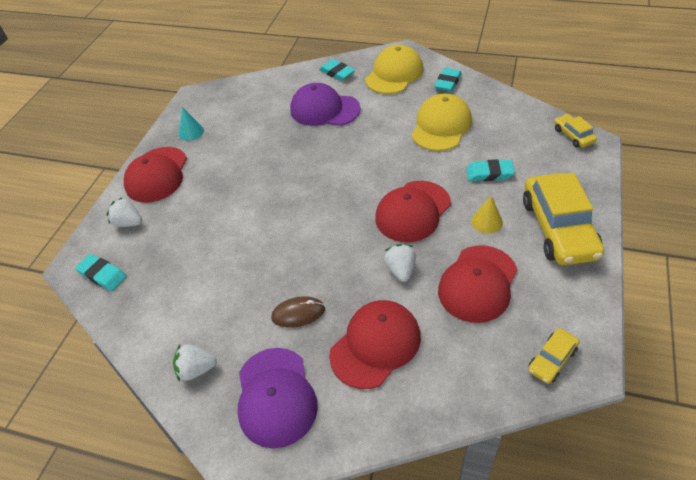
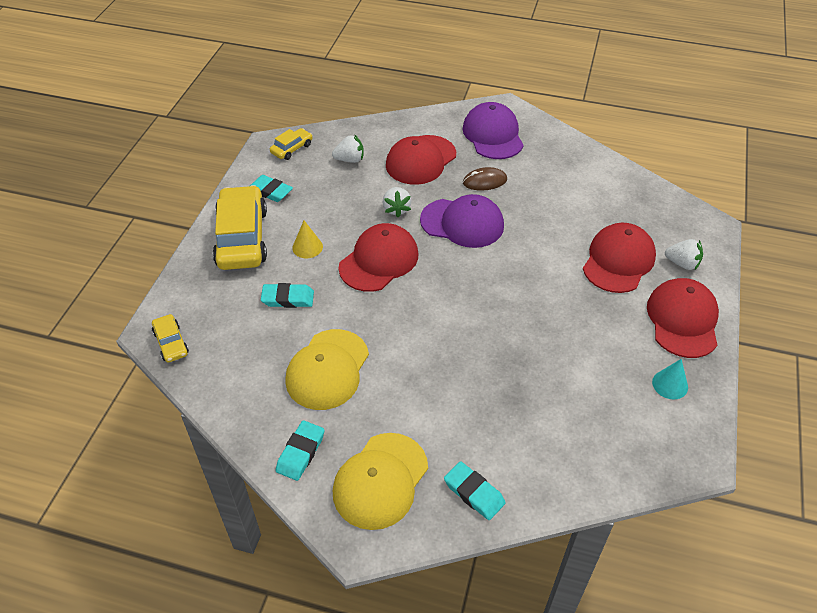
camera: 175 degrees right, 0 degrees up
turquoise eraser [75,254,127,291] -> turquoise eraser moved to [250,175,293,202]
white strawberry [173,344,217,382] -> white strawberry moved to [332,135,364,163]
purple cap [290,83,361,126] -> purple cap moved to [420,194,504,248]
red cap [438,245,517,323] -> red cap moved to [583,223,656,293]

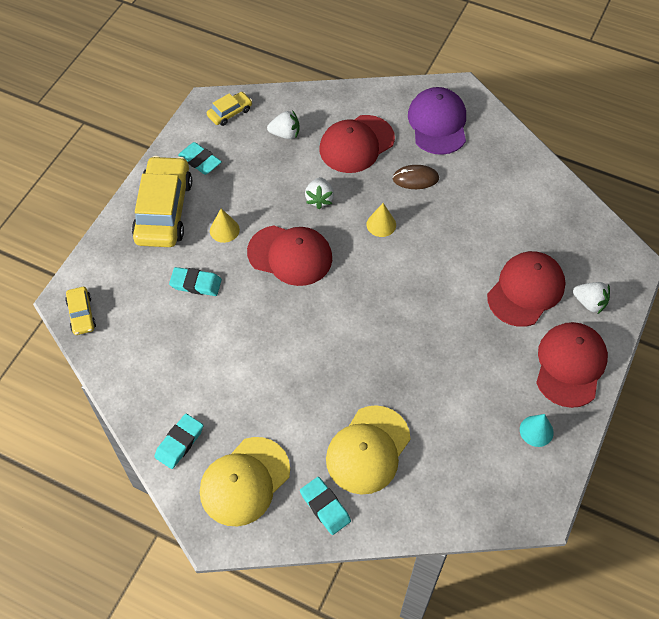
camera: 10 degrees right, 10 degrees up
yellow cap [285,329,369,410] -> yellow cap moved to [326,405,410,495]
red cap [338,223,418,292] -> red cap turned 60 degrees clockwise [247,225,332,286]
purple cap [420,194,504,248] -> yellow cone [367,203,396,237]

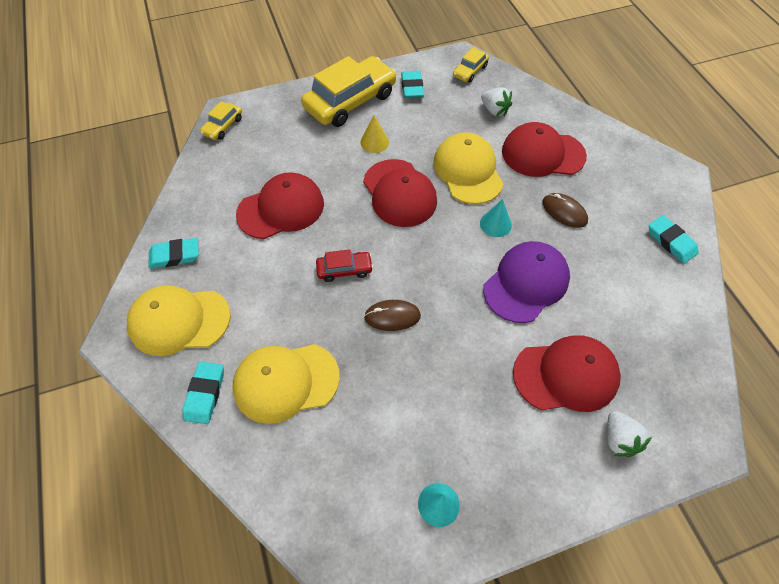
camera: 45 degrees right, 0 degrees up
turquoise eraser [169,267,222,296] -> turquoise eraser moved to [649,215,699,264]
yellow car [207,92,252,126] -> yellow car turned 120 degrees clockwise [453,47,489,83]
white strawberry [305,177,334,209] -> yellow cap [433,132,503,204]
yellow cone [367,203,396,237] -> turquoise cone [480,199,512,237]
purple cap [408,87,466,155] -> purple cap moved to [483,241,570,323]
red cap [536,322,608,408] -> red cap moved to [236,172,324,239]
none -> red car [316,249,373,282]
none -> brown mouse [364,300,421,331]

